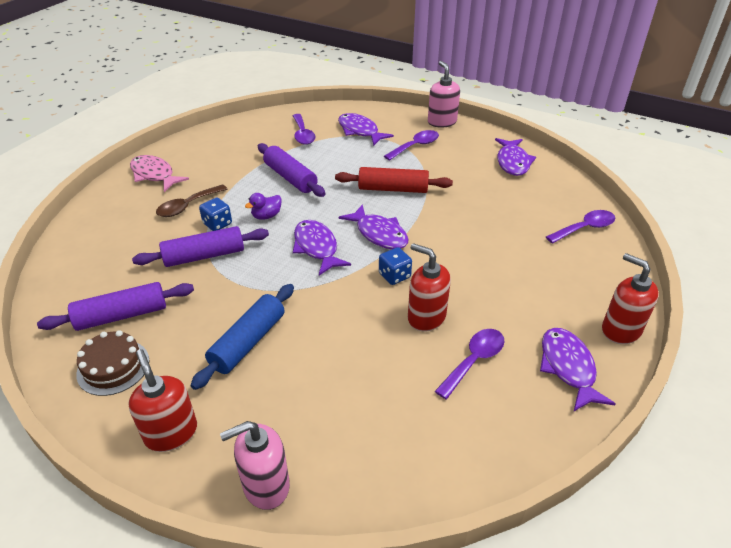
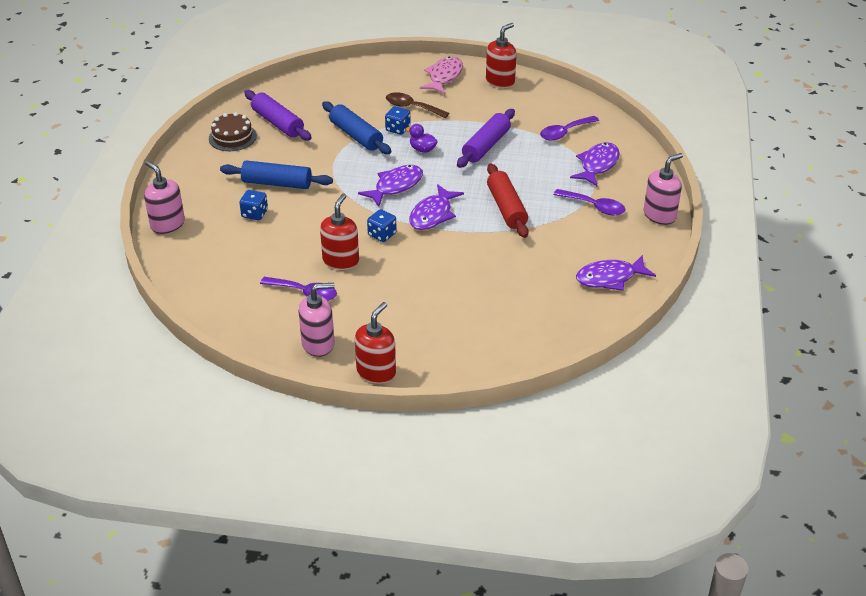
camera: 70 degrees right, 0 degrees up
red soap dispenser [128,349,197,452] -> red soap dispenser moved to [486,23,516,88]
purple rolling pin [132,226,269,267] -> blue rolling pin [322,101,391,154]
purple fish [540,328,616,412] -> pink soap dispenser [299,283,335,357]
purple spoon [546,210,616,244] -> none
none -> blue dice [239,190,268,220]

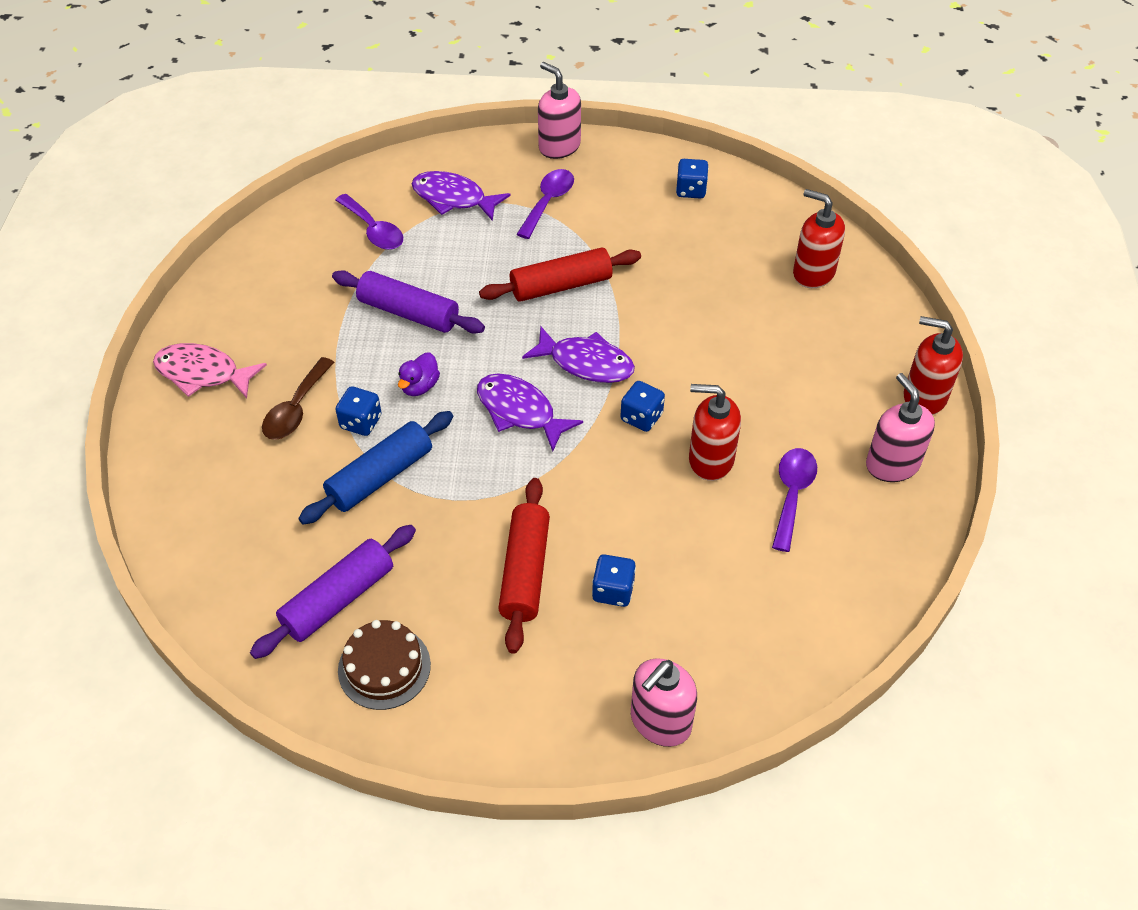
camera: 95 degrees left, 10 degrees up
blue rolling pin [220,160,333,189] -> red rolling pin [498,478,550,654]
red soap dispenser [486,23,516,88] -> red soap dispenser moved to [793,189,845,288]
purple fish [576,255,656,291] -> blue dice [676,159,709,199]

